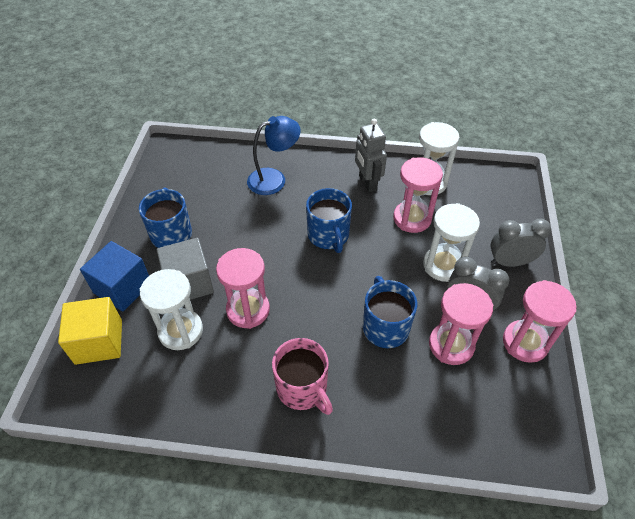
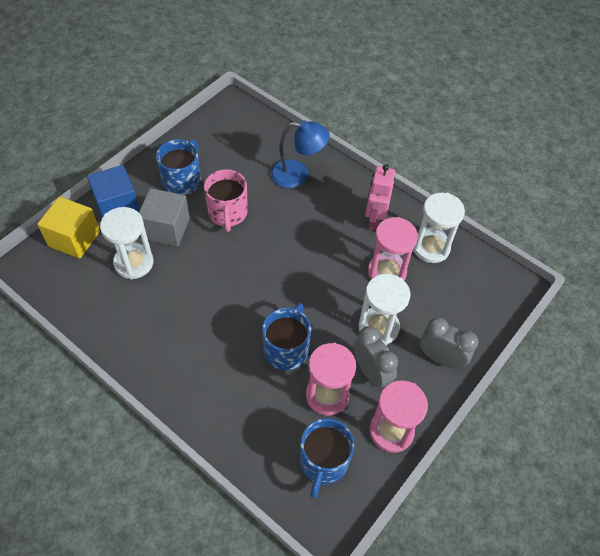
camera: 30 degrees right, 5 degrees up
pink hourglass [216,248,270,329] -> none
pink mug [272,338,333,415] -> pink mug moved to [204,169,248,232]
blue mug [306,188,352,253] -> blue mug moved to [300,418,354,499]
grey robot [355,119,387,192] -> pink robot [365,164,395,230]

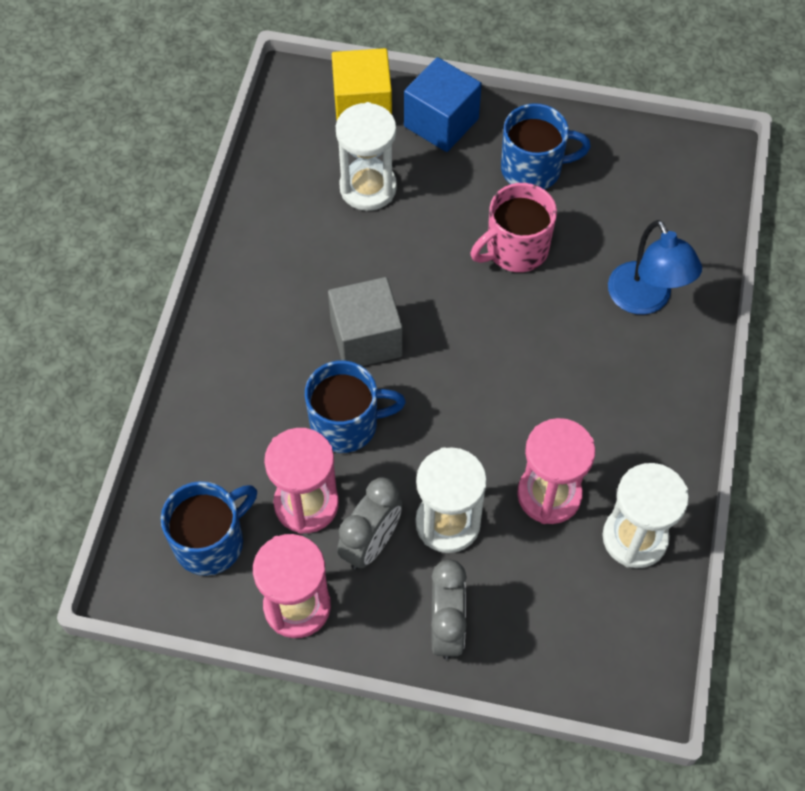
camera: 65 degrees right, 5 degrees up
grey cube [139,188,190,247] -> grey cube moved to [328,277,402,366]
blue mug [300,418,354,499] -> blue mug turned 150 degrees clockwise [161,481,257,576]
pink robot [365,164,395,230] -> none

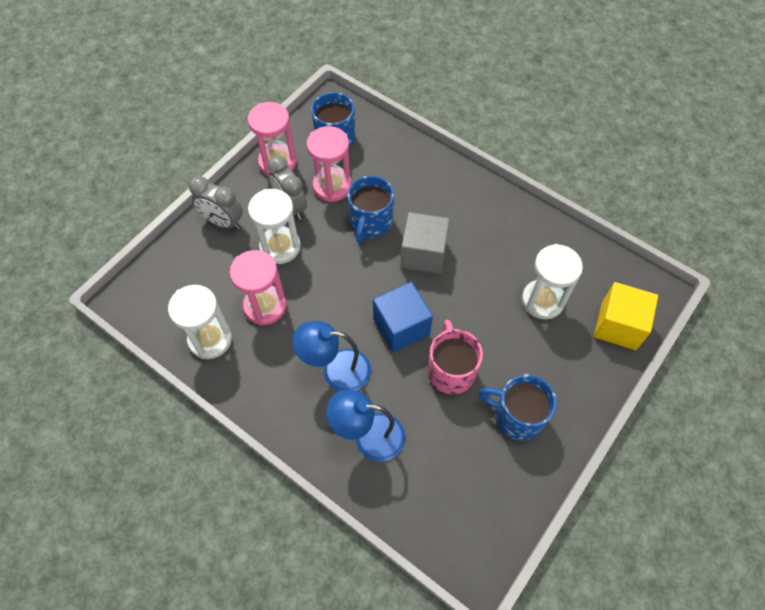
camera: 115 degrees right, 0 degrees up
blue cube [404,57,482,152] -> blue cube moved to [373,282,433,352]
blue mug [501,103,591,189] -> blue mug turned 90 degrees clockwise [479,374,557,440]
none -> blue lamp [293,321,371,391]

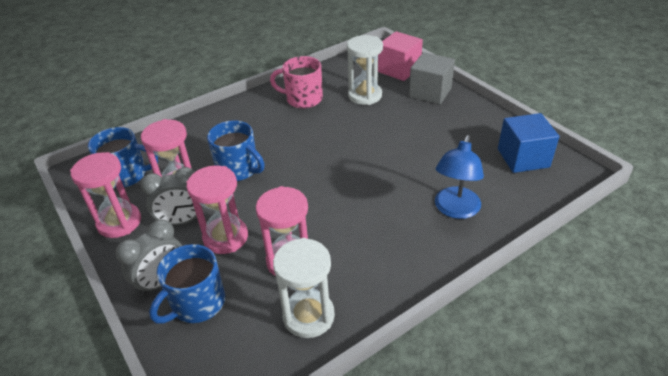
camera: 70 degrees left, 20 degrees down
white hourglass [248,189,301,264] -> pink hourglass [186,165,248,254]
blue lamp [293,321,371,391] -> none
blue cube [373,282,433,352] -> blue cube moved to [498,113,559,173]
grey cube [401,212,450,274] -> grey cube moved to [409,52,455,105]
pink mug [428,320,483,394] -> pink mug moved to [270,56,323,109]
blue mug [479,374,557,440] -> blue mug moved to [149,244,225,324]
yellow cube [594,282,658,350] -> pink cube [378,31,423,81]

